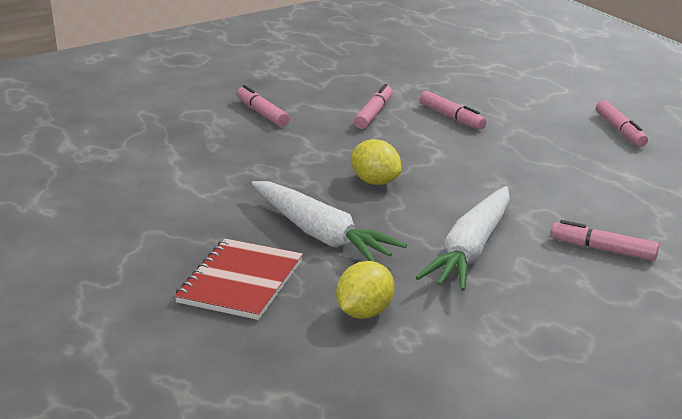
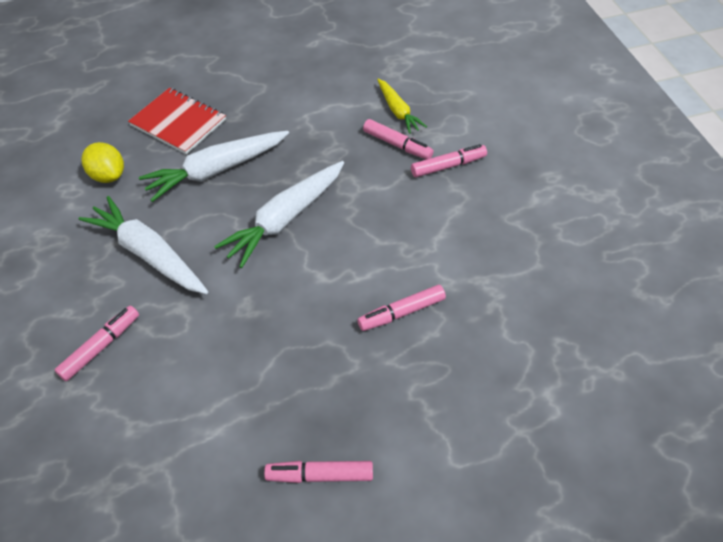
camera: 105 degrees right, 25 degrees up
yellow lemon [351,139,401,185] -> white carrot [214,161,344,268]
pink marker [354,84,393,129] -> pink marker moved to [363,119,434,160]
none -> yellow carrot [377,79,427,134]

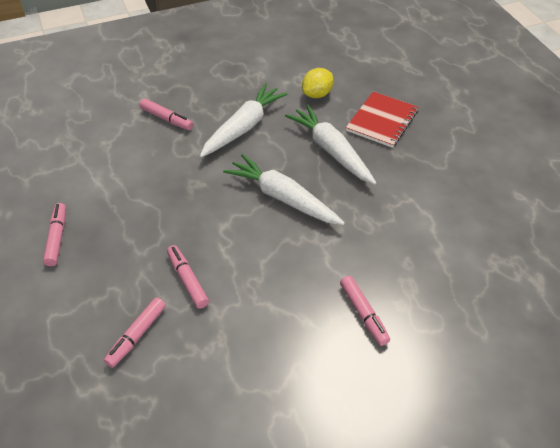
camera: 85 degrees right, 5 degrees down
pink marker [363,119,434,160] -> pink marker moved to [104,297,166,368]
yellow carrot [377,79,427,134] -> none

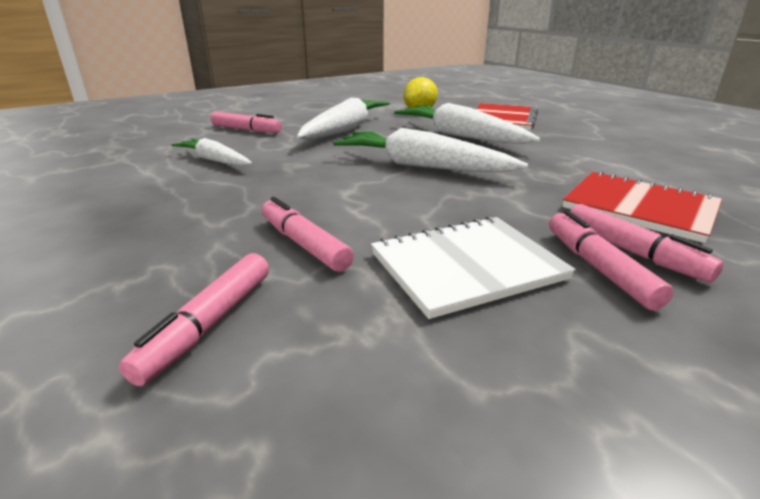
camera: 10 degrees left, 20 degrees down
pink marker [43,203,66,266] -> pink marker moved to [549,210,674,310]
none -> white carrot [171,138,252,166]
none -> white notebook [371,216,575,319]
none -> red notebook [562,171,722,243]

